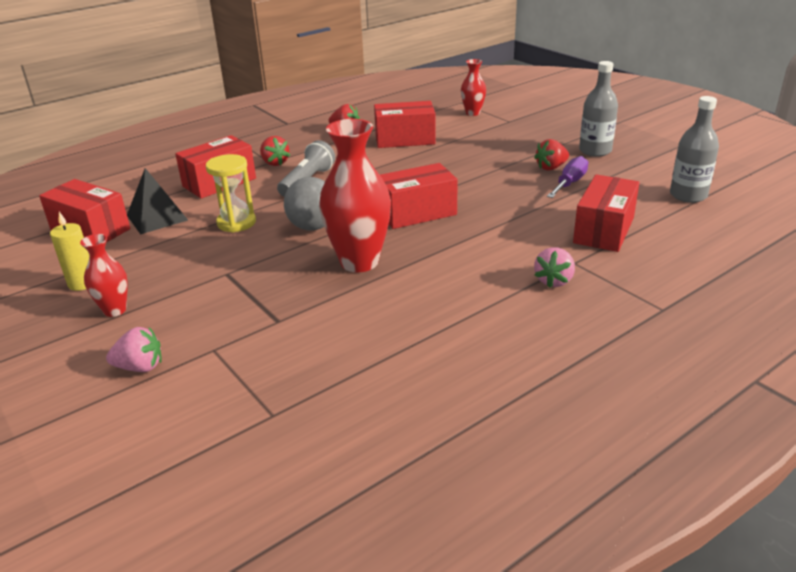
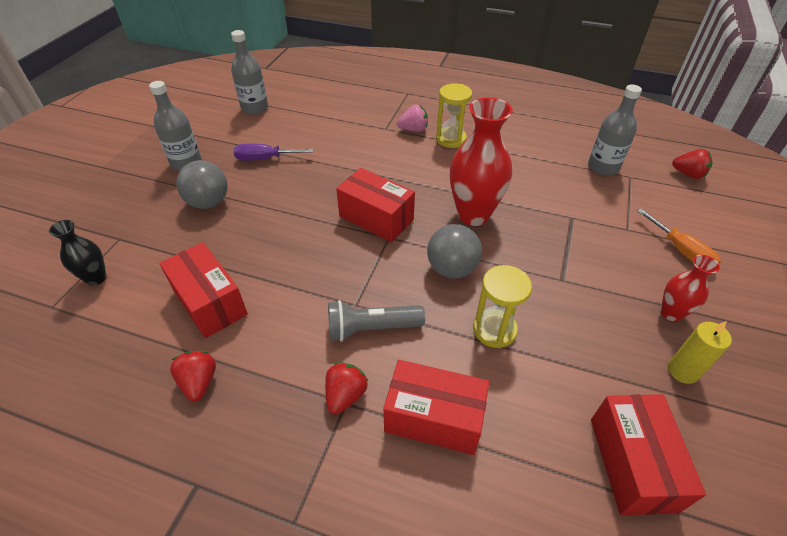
camera: 125 degrees left, 15 degrees up
pink strawberry [106,327,162,372] -> orange screwdriver [637,209,721,264]
black pyramid [127,168,188,234] -> none
red vase [461,59,486,116] -> black vase [49,220,107,286]
red strawberry [534,139,569,171] -> red strawberry moved to [672,149,712,179]
red box [573,175,640,252] -> none
none -> grey ball [176,160,228,209]
none -> yellow hourglass [436,83,472,148]
none -> grey bottle [588,84,642,176]

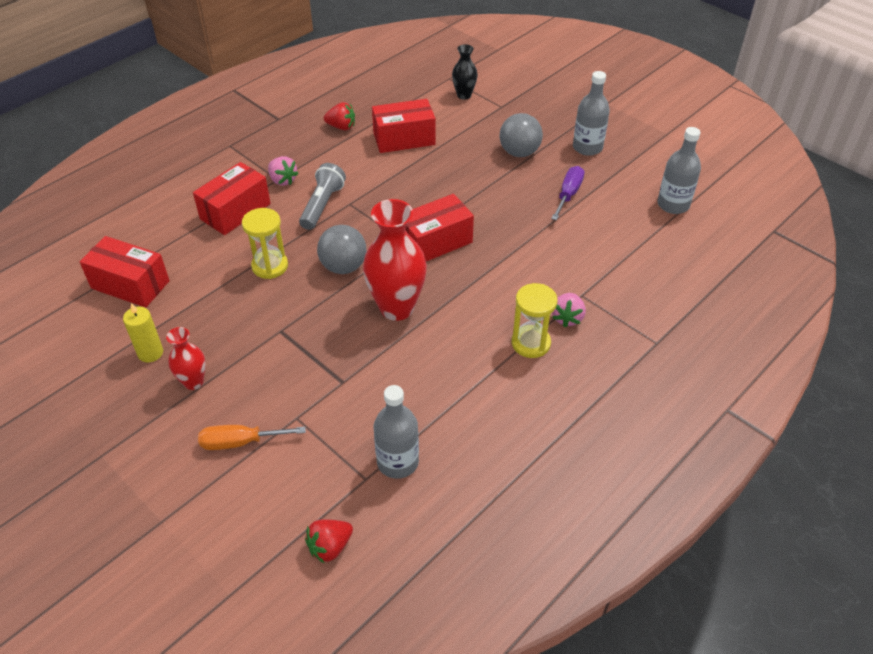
camera: 115 degrees right, 0 degrees up
red strawberry [325,362,368,414] -> pink strawberry [268,156,299,186]

